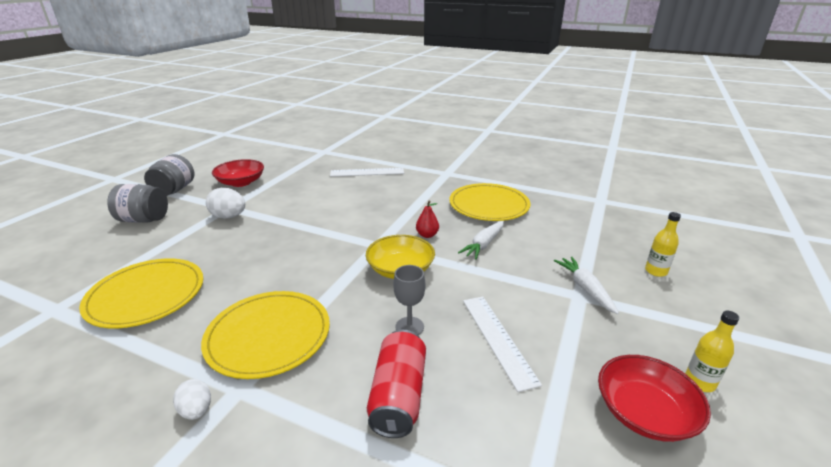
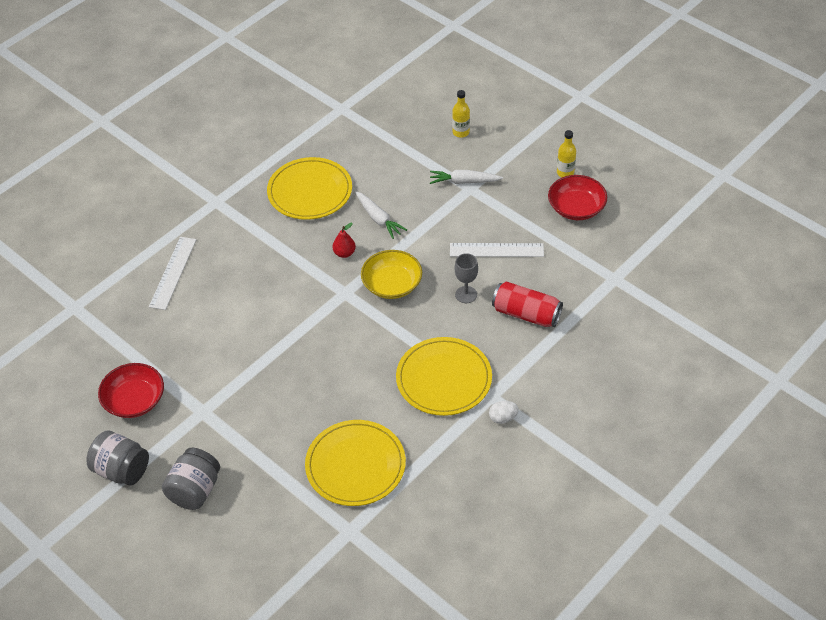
camera: 70 degrees left, 20 degrees up
white egg [206,188,245,219] -> none

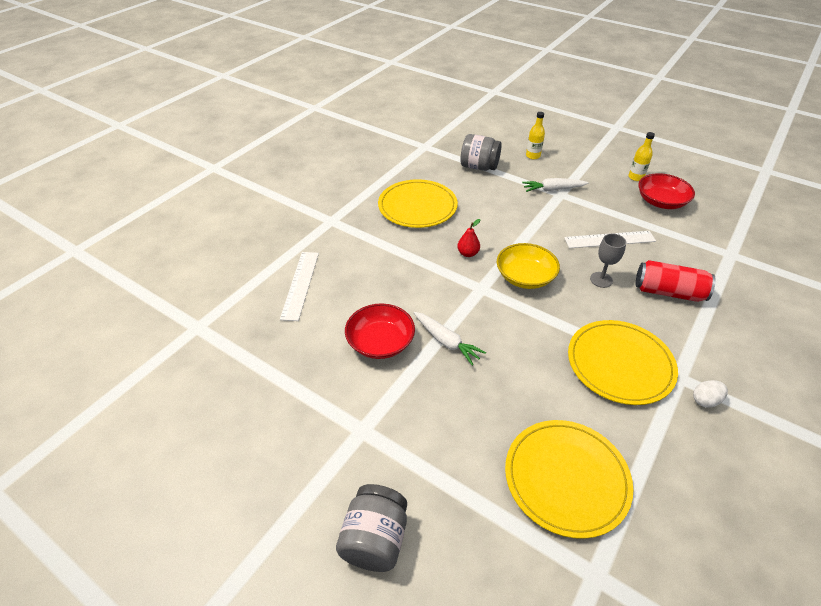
camera: 10 degrees left, 5 degrees down
grey jar [86,430,149,486] -> grey jar moved to [461,134,502,171]
red bowl [98,363,164,418] -> red bowl moved to [345,303,415,359]
white carrot [355,191,407,239] -> white carrot moved to [414,312,486,366]

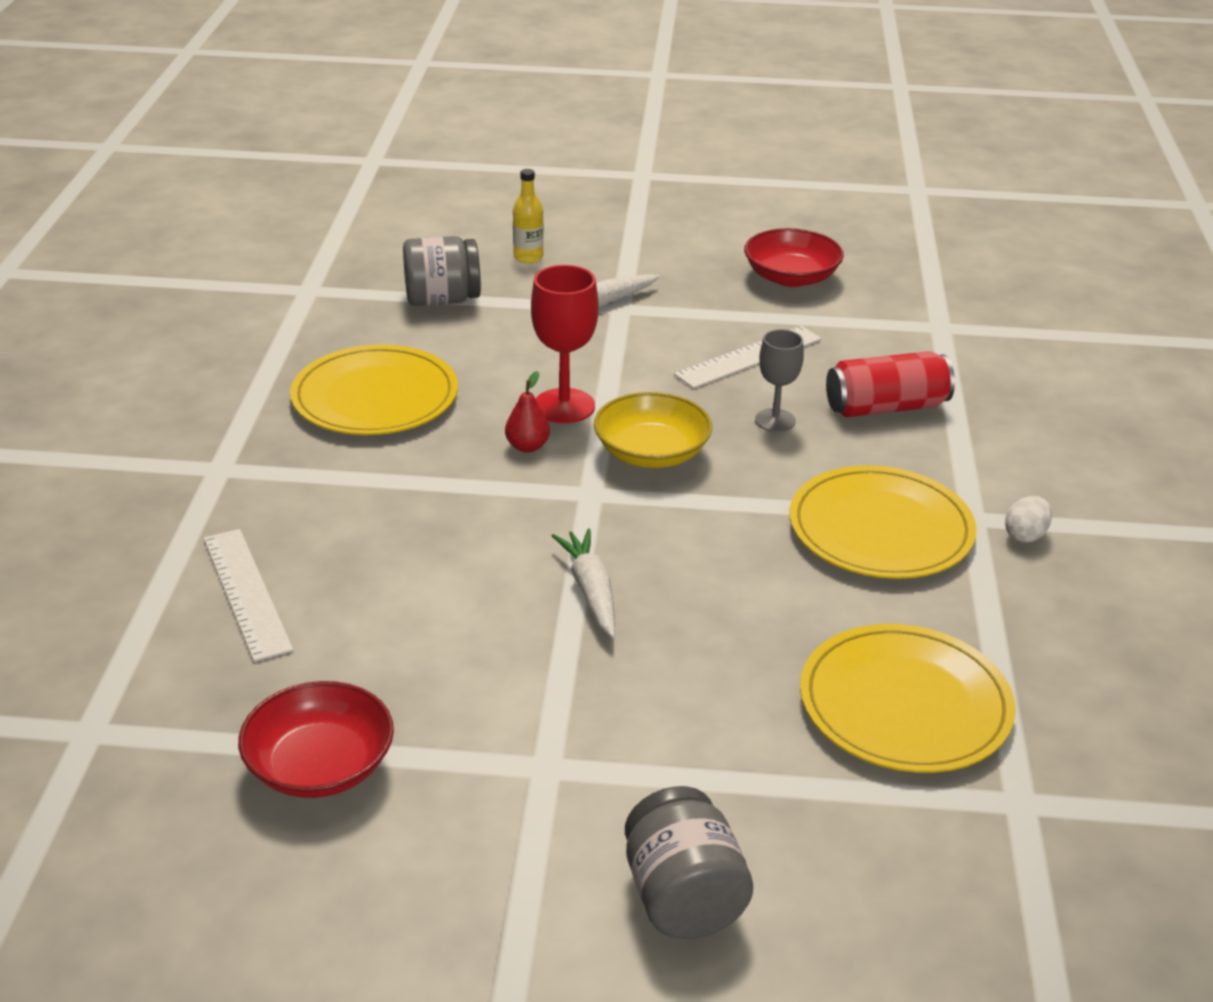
camera: 30 degrees left, 10 degrees down
red bowl [345,303,415,359] -> red bowl moved to [238,681,394,798]
white carrot [414,312,486,366] -> white carrot turned 120 degrees counterclockwise [552,529,615,638]
yellow bottle [628,132,655,181] -> none
none -> red goblet [531,265,599,423]

